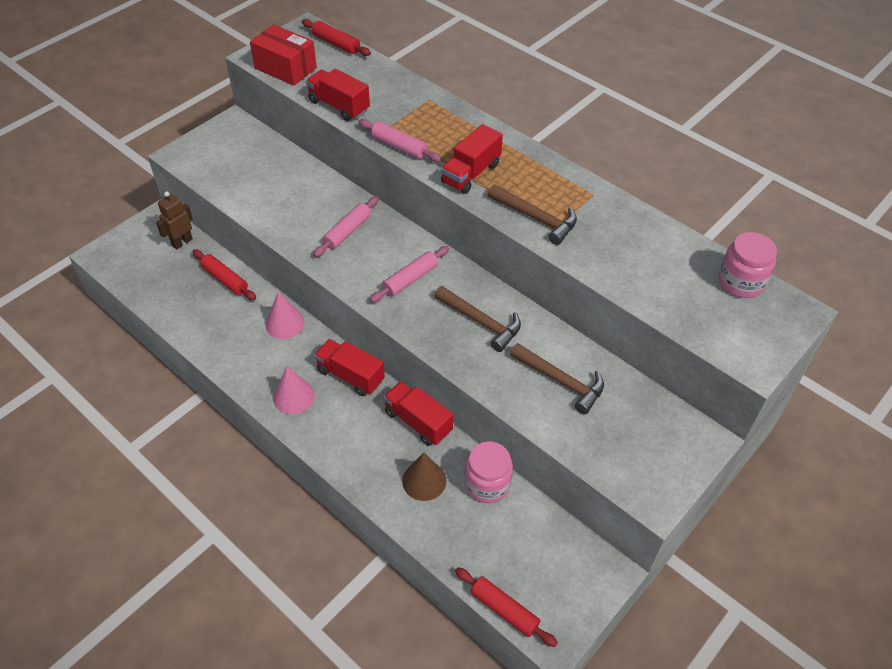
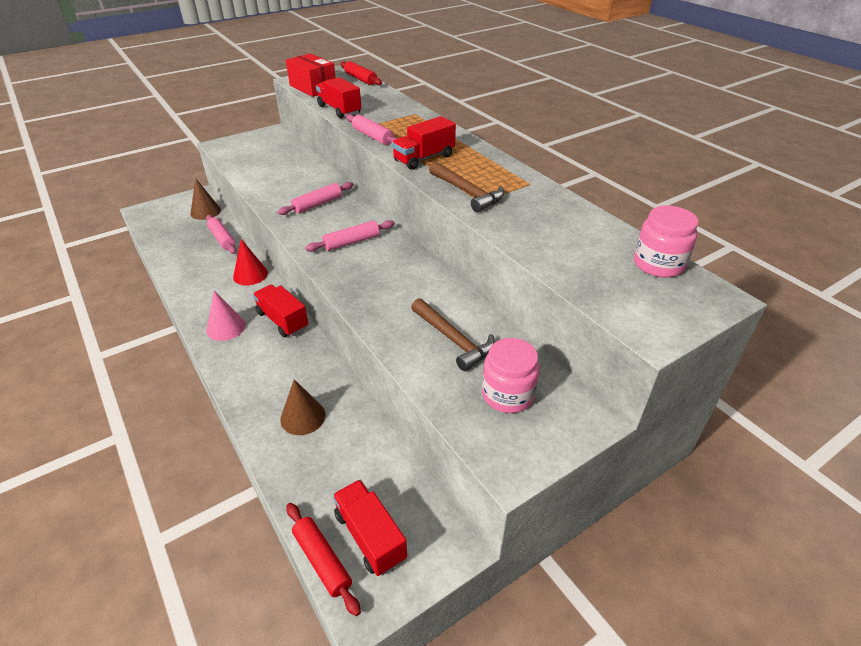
camera: 15 degrees right, 10 degrees down
brown robot [156,192,193,250] -> brown cone [191,179,221,220]
red rolling pin [193,249,256,300] -> pink rolling pin [206,215,237,254]
pink cone [266,292,305,339] -> red cone [233,239,268,285]
red truck [383,381,453,446] -> red truck moved to [332,480,407,576]
brown hammer [434,286,521,352] -> none
pink jar [465,441,513,503] -> pink jar moved to [482,338,540,413]

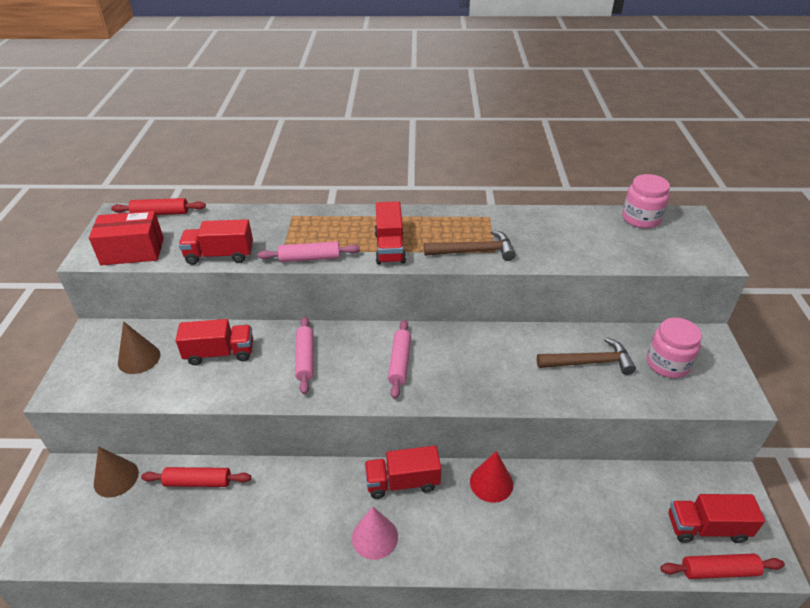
camera: 55 degrees left, 0 degrees up
pink rolling pin [206,215,237,254] -> red rolling pin [141,467,251,487]
red cone [233,239,268,285] -> red cone moved to [470,451,513,503]
brown cone [280,379,326,435] -> brown cone moved to [118,321,161,374]
none -> red truck [176,319,253,365]

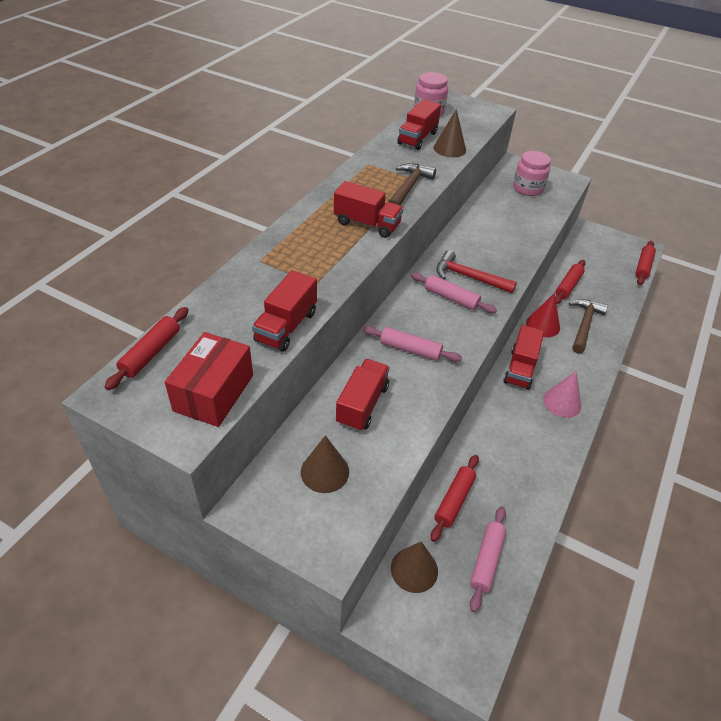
camera: 65 degrees left, 5 degrees up
pink rolling pin [258,241,360,262] -> pink rolling pin moved to [470,506,506,612]
brown hammer [537,338,636,375] -> brown hammer moved to [569,299,608,354]
red truck [669,494,765,543] -> red truck moved to [397,99,441,150]
none -> brown cone [434,109,466,157]
none -> red hammer [436,250,517,293]
none -> red rolling pin [555,260,586,304]

